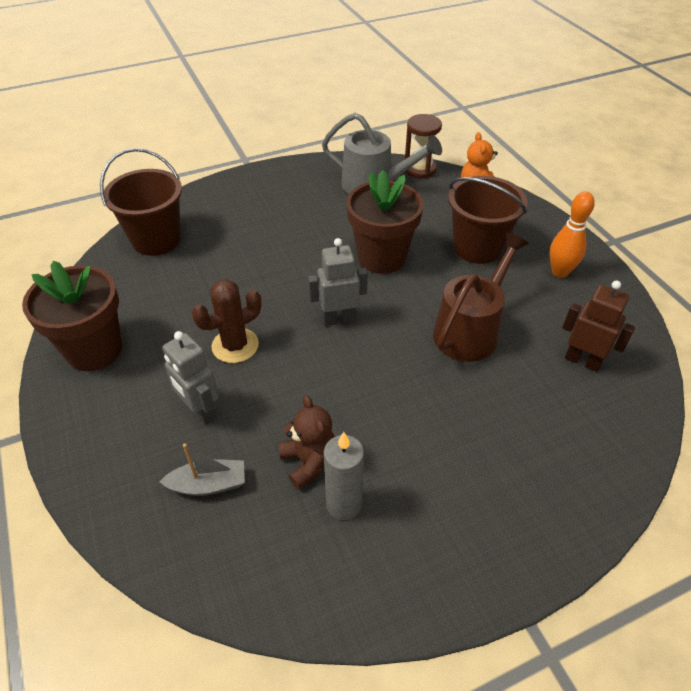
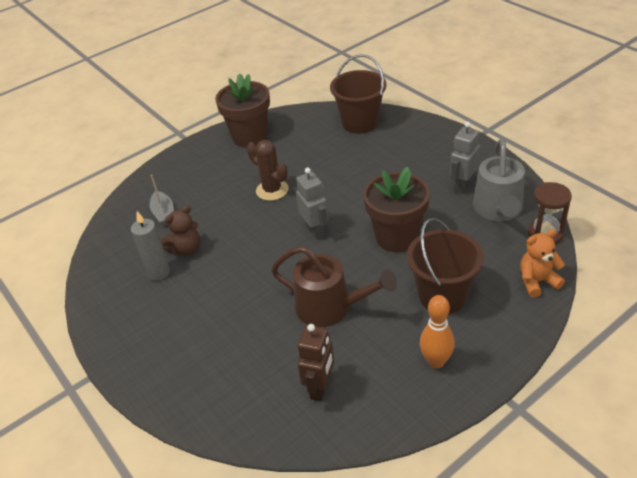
camera: 80 degrees right, 5 degrees down
grey robot [162,331,219,425] -> grey robot moved to [450,122,480,194]

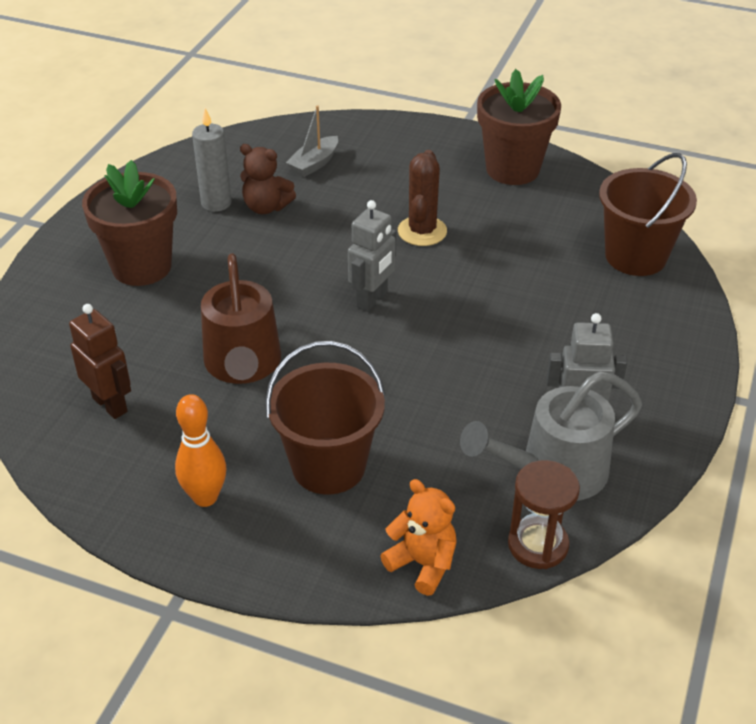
camera: 55 degrees right, 0 degrees up
brown robot [298,324,334,401] -> brown robot turned 120 degrees counterclockwise [69,304,131,419]
brown flower pot [363,167,430,252] -> brown flower pot moved to [82,160,177,286]

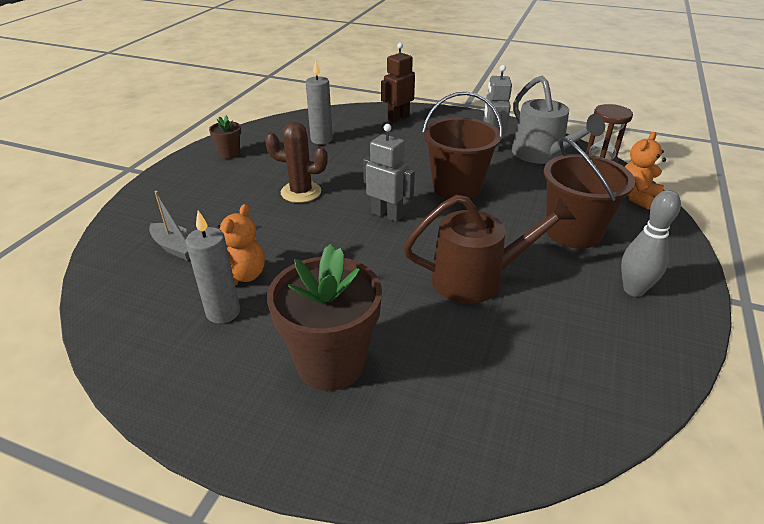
camera: 90 degrees left, 5 degrees down
brown robot [69,304,131,419] -> brown robot moved to [381,43,415,123]
orange bowling pin [175,394,226,507] -> grey bowling pin [621,190,681,297]
brown teddy bear [240,144,296,214] -> orange teddy bear [216,204,265,285]
brown flower pot [477,69,561,185] -> brown flower pot [209,115,241,159], size x0.48
brown bucket [599,153,697,276] -> brown bucket moved to [422,92,503,199]
none -> grey candle [306,61,333,144]

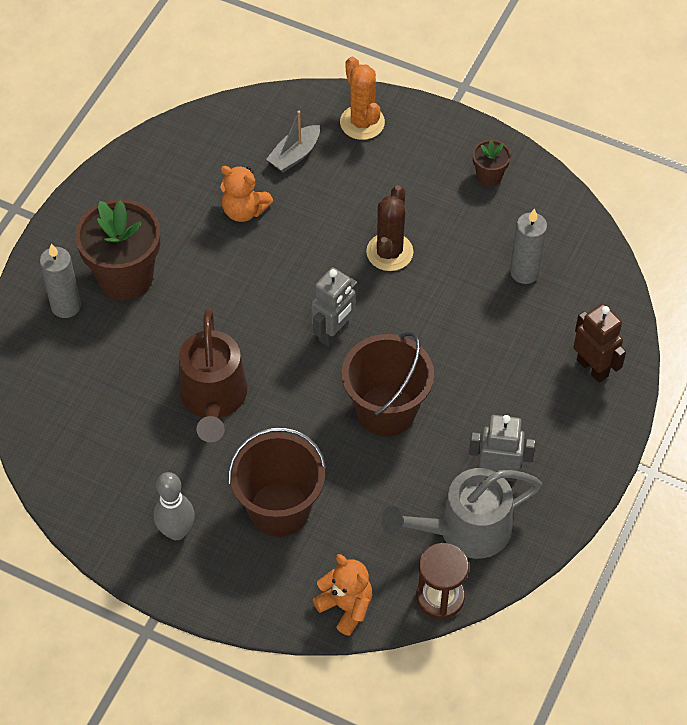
camera: 95 degrees right, 20 degrees up
grey candle [186,211,240,323] -> grey candle moved to [40,244,81,318]
none -> orange cactus [340,57,385,140]

